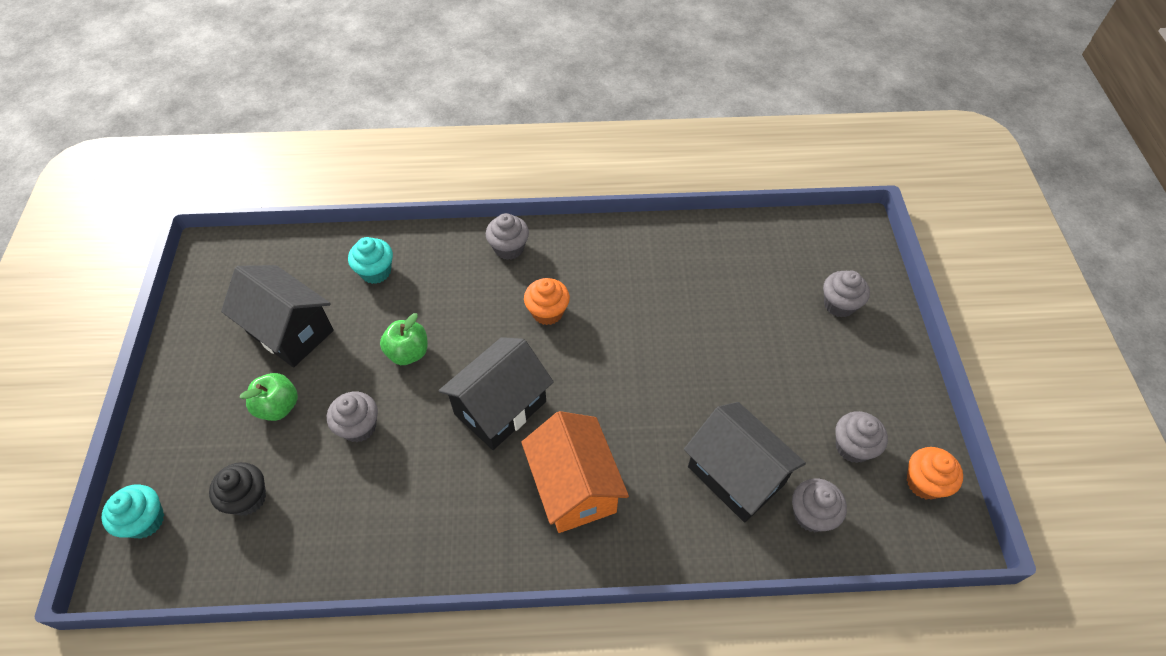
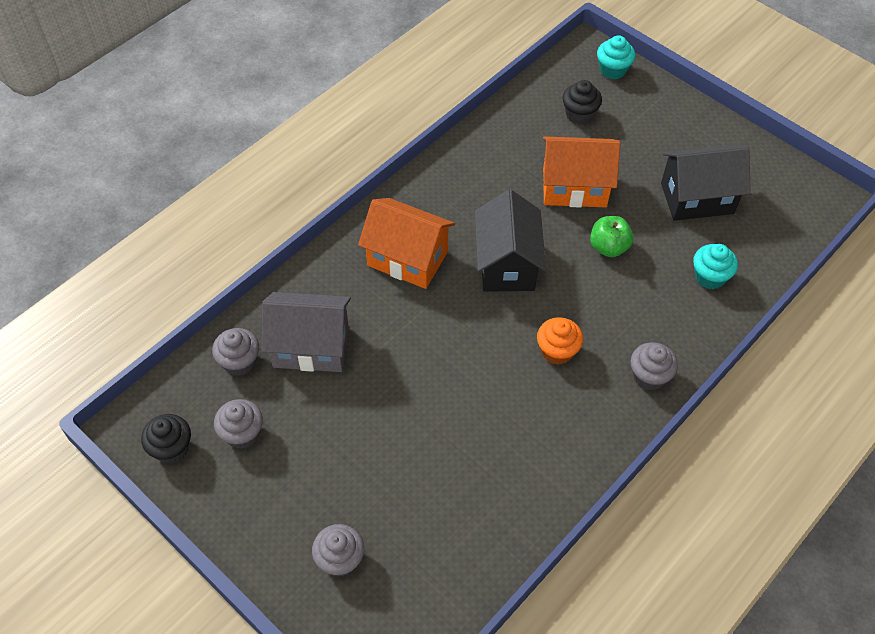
camera: 135 degrees right, 0 degrees up
green apple [240,373,298,421] -> none
grey cupcake [327,392,378,442] -> orange house [543,136,620,208]
black house [684,402,806,522] -> grey house [261,292,351,372]
orange cupcake [907,447,963,500] -> black cupcake [141,414,191,464]

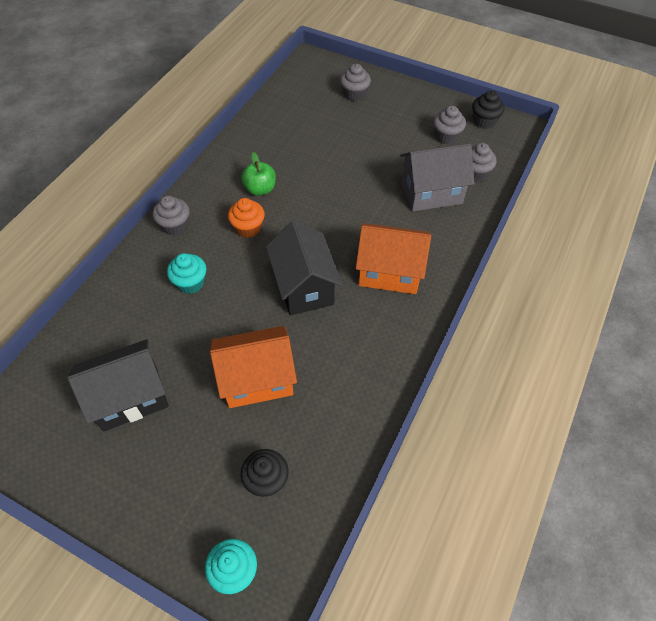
camera: 165 degrees right, 0 degrees up
green apple [590,216,633,257] -> green apple moved to [241,152,276,196]
turquoise cupcake [693,244,738,289] -> turquoise cupcake moved to [167,253,206,294]

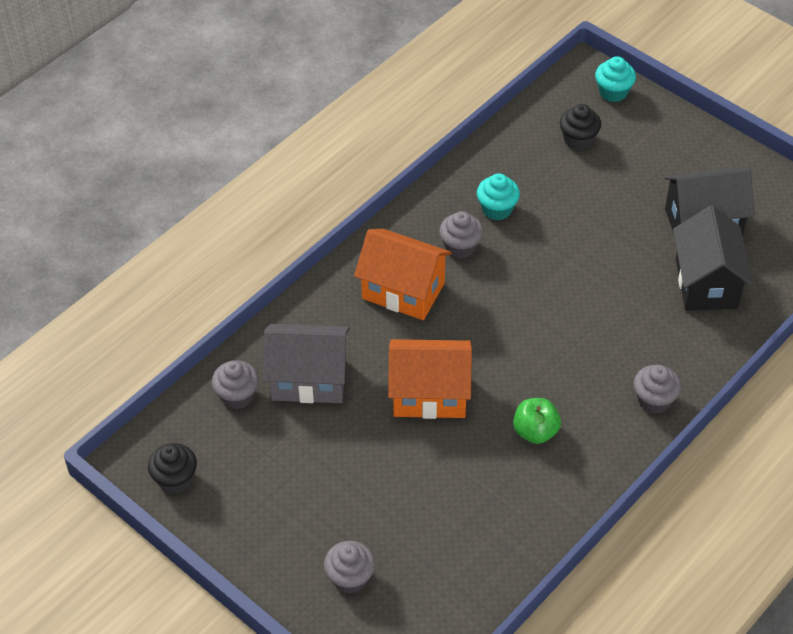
camera: 165 degrees left, 5 degrees down
turquoise cupcake [167,253,206,294] -> turquoise cupcake moved to [477,173,520,220]
orange house [210,326,297,408] -> orange house moved to [388,339,472,419]
orange cupcake [228,198,265,238] -> none
black house [266,220,342,315] -> black house moved to [673,206,753,311]
grey cupcake [433,106,466,144] -> grey cupcake moved to [439,211,483,259]

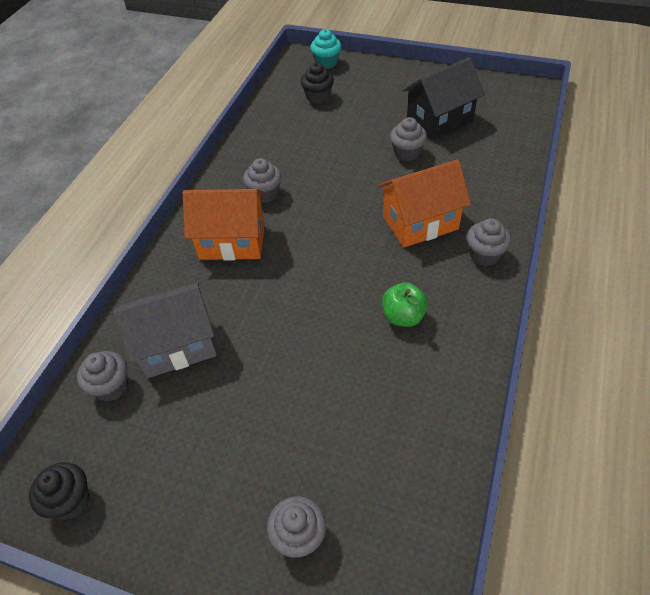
camera: 20 degrees left, 0 degrees up
orange house [388,339,472,419] -> orange house moved to [378,159,471,248]
turquoise cupcake [477,173,520,220] -> none
black house [673,206,753,311] -> none
none -> grey cupcake [390,117,427,161]

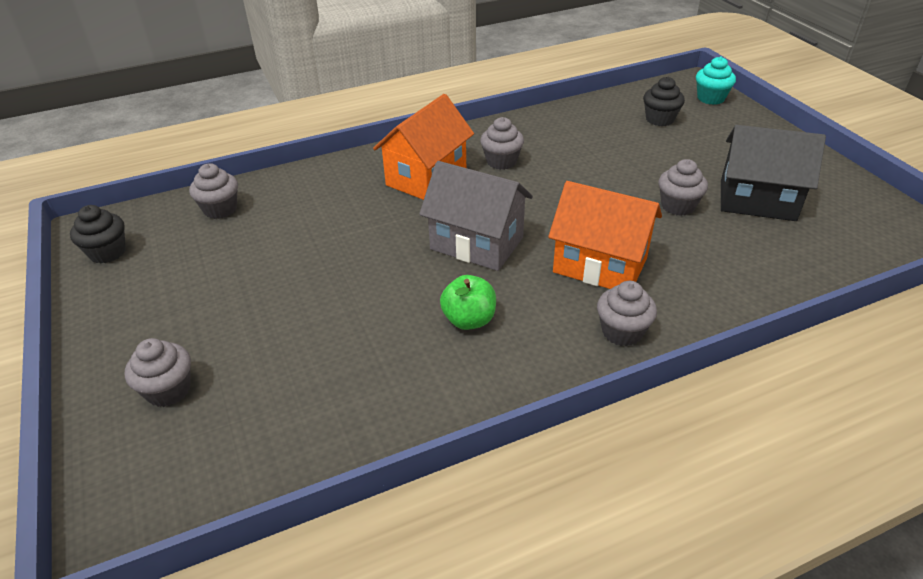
camera: 45 degrees right, 10 degrees down
grey house [113,282,217,378] -> grey house moved to [419,161,533,271]
orange house [183,189,265,260] -> orange house turned 75 degrees clockwise [373,94,474,200]

